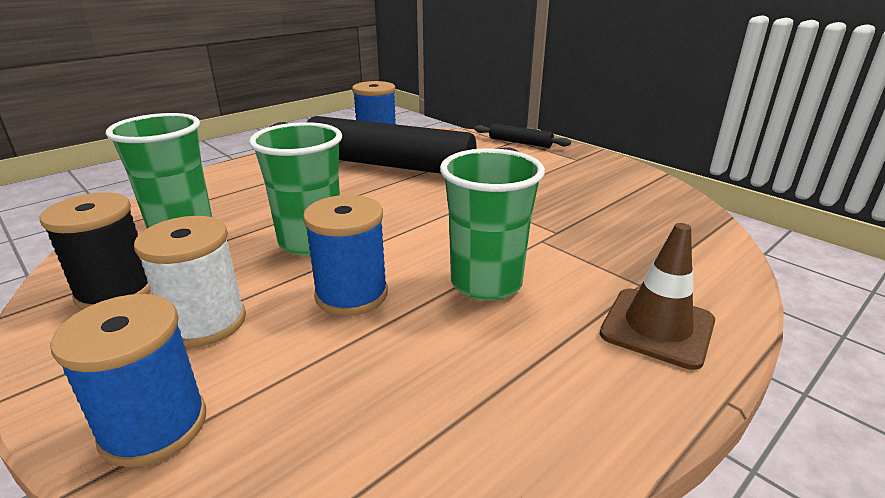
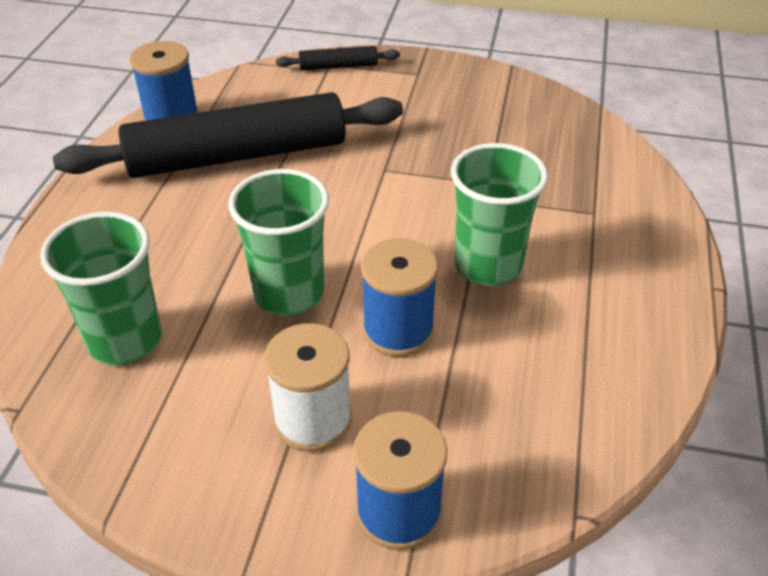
camera: 35 degrees left, 15 degrees up
black spool [40,192,151,310] -> none
brown traffic cone [600,223,715,370] -> none

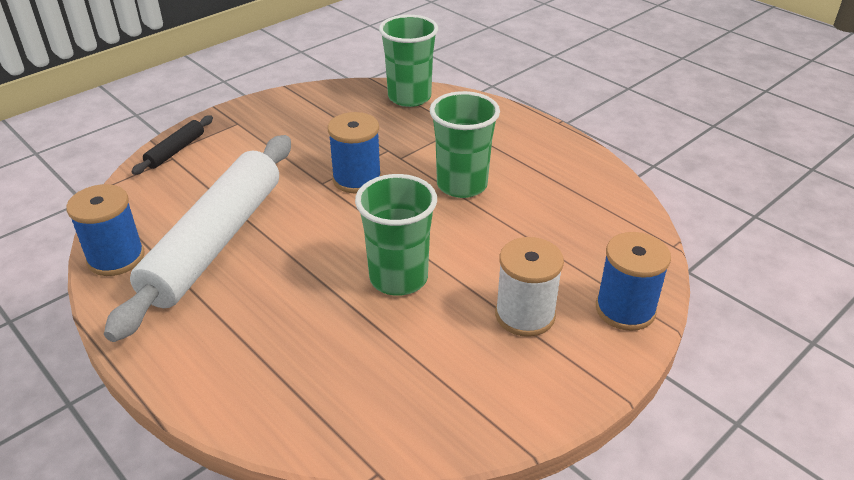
camera: 55 degrees left, 5 degrees down
green cup [40,212,162,365] -> green cup moved to [379,15,438,107]
black rolling pin [53,92,403,178] -> white rolling pin [104,135,291,342]
blue spool [361,238,438,357] -> blue spool moved to [328,112,381,193]

